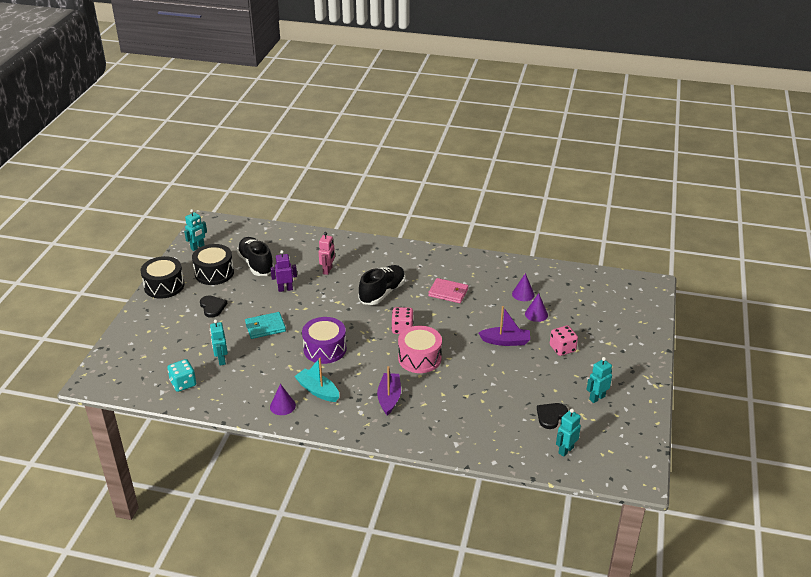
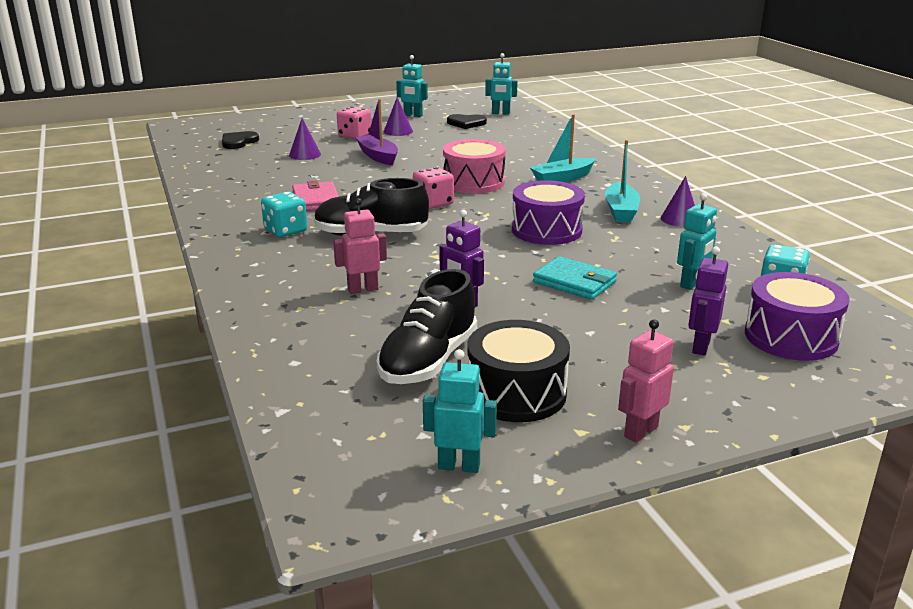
camera: 125 degrees left, 10 degrees down
black drum [140,256,184,299] -> pink robot [618,319,674,443]
black heart [200,295,228,318] -> black heart moved to [222,131,259,149]
purple boat [377,366,401,416] -> turquoise boat [530,114,596,182]
purple cone [512,273,535,301] -> purple cone moved to [384,97,413,136]
none -> turquoise dice [261,192,307,237]
none -> purple robot [688,246,728,356]
none -> purple drum [745,272,850,361]

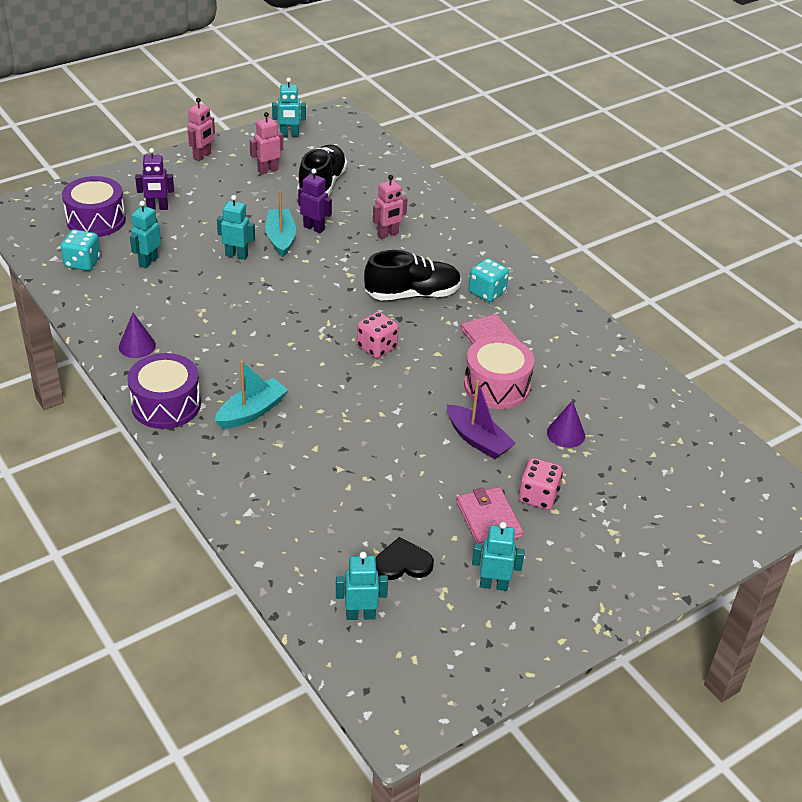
camera: 165 degrees right, 15 degrees up
black heart [222,131,259,149] -> none
purple cone [384,97,413,136] -> pink wallet [456,487,523,546]
pink drum [443,139,506,194] -> pink drum moved to [464,336,534,409]
black drum [467,320,570,422] -> pink robot [250,112,283,175]
purple drum [512,180,585,245] -> purple drum moved to [127,353,201,429]
turquoise wallet [533,256,617,300] -> turquoise robot [217,195,255,260]
turquoise boat [605,140,640,222] -> turquoise boat moved to [266,190,296,257]
purple robot [688,246,728,356] -> purple robot turned 75 degrees clockwise [135,148,174,210]

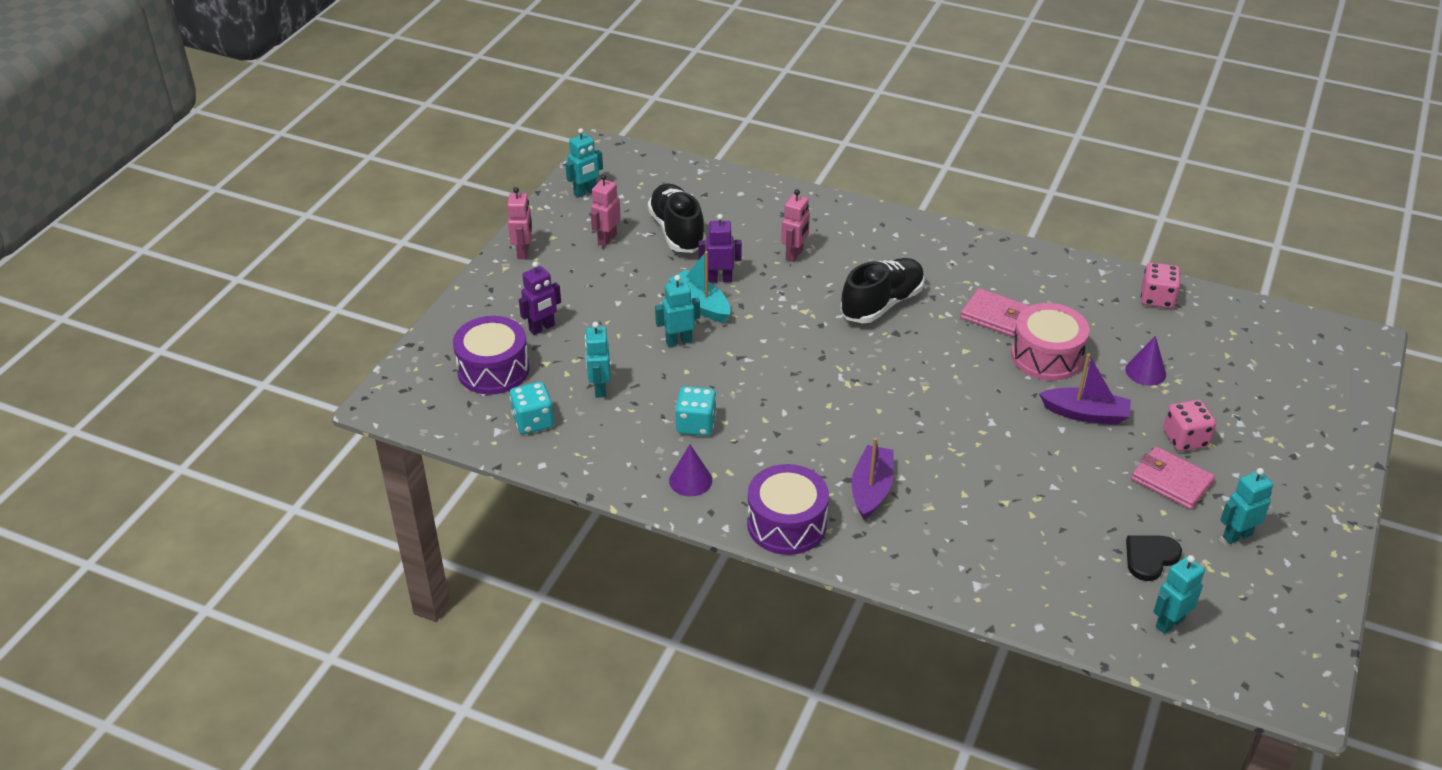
camera: 30 degrees left, 0 degrees up
turquoise boat [215,361,288,429] -> purple boat [851,437,894,520]
pink dice [357,311,399,359] -> pink dice moved to [1141,262,1181,309]
turquoise dice [468,258,509,302] -> turquoise dice moved to [675,386,717,436]

